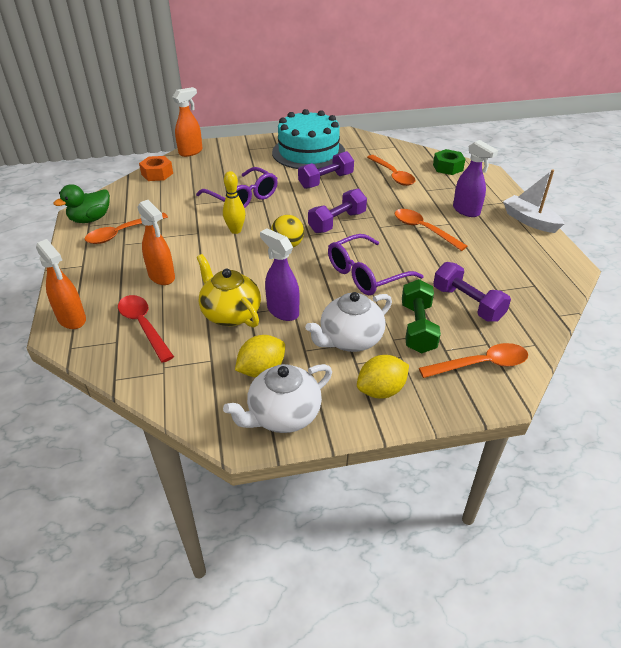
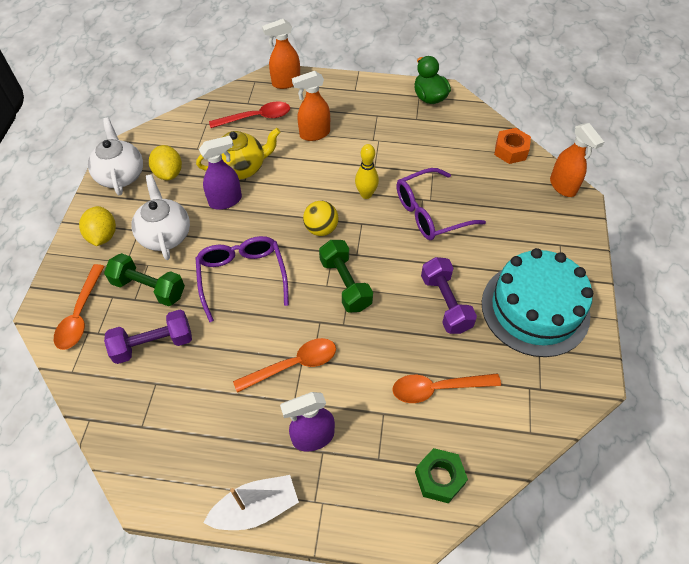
camera: 110 degrees right, 15 degrees up
orange spoon [85,212,168,244] -> none
purple dumbbell [308,189,367,233] -> green dumbbell [319,240,373,313]

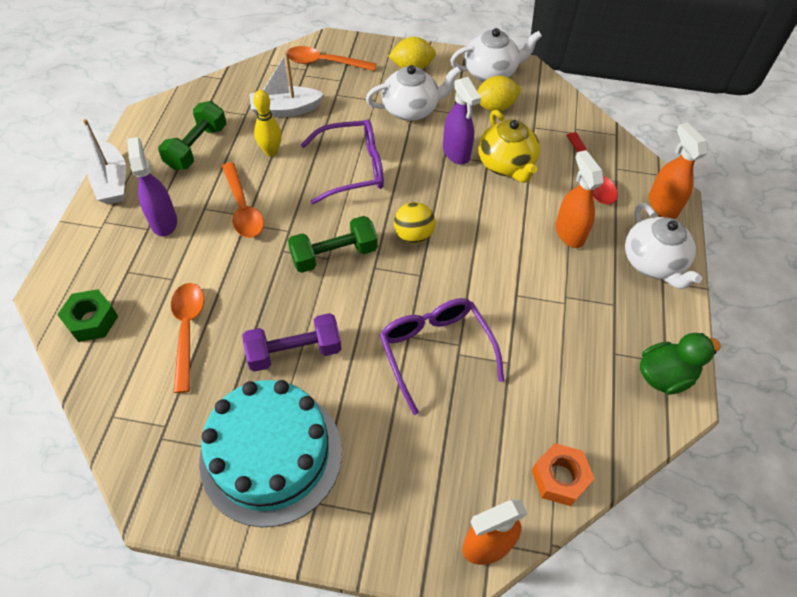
camera: 90 degrees right, 0 degrees up
green dumbbell [104,253,185,306] -> green dumbbell moved to [158,101,226,170]
purple dumbbell [104,310,192,364] -> white boat [249,52,324,118]
yellow bowling pin [355,144,379,199] -> yellow bowling pin moved to [253,90,282,157]
none -> white teapot [625,203,702,289]

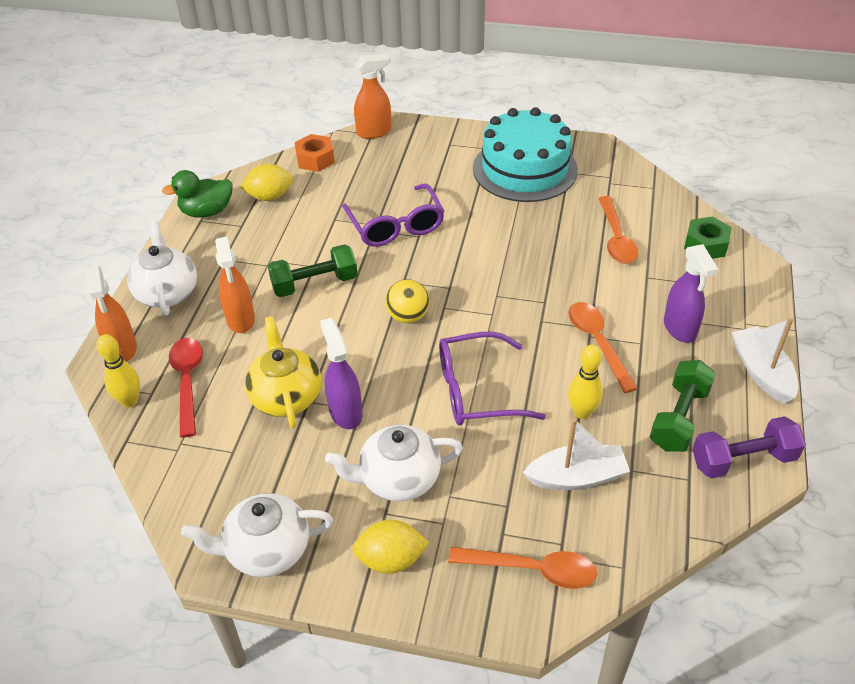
camera: 175 degrees left, 10 degrees down
purple dumbbell [243,313,341,372] -> purple dumbbell moved to [693,416,806,479]
green dumbbell [288,216,378,273] -> green dumbbell moved to [268,244,358,297]
yellow lemon [477,76,521,111] -> yellow lemon moved to [240,164,293,201]
none -> yellow bowling pin [97,334,140,408]

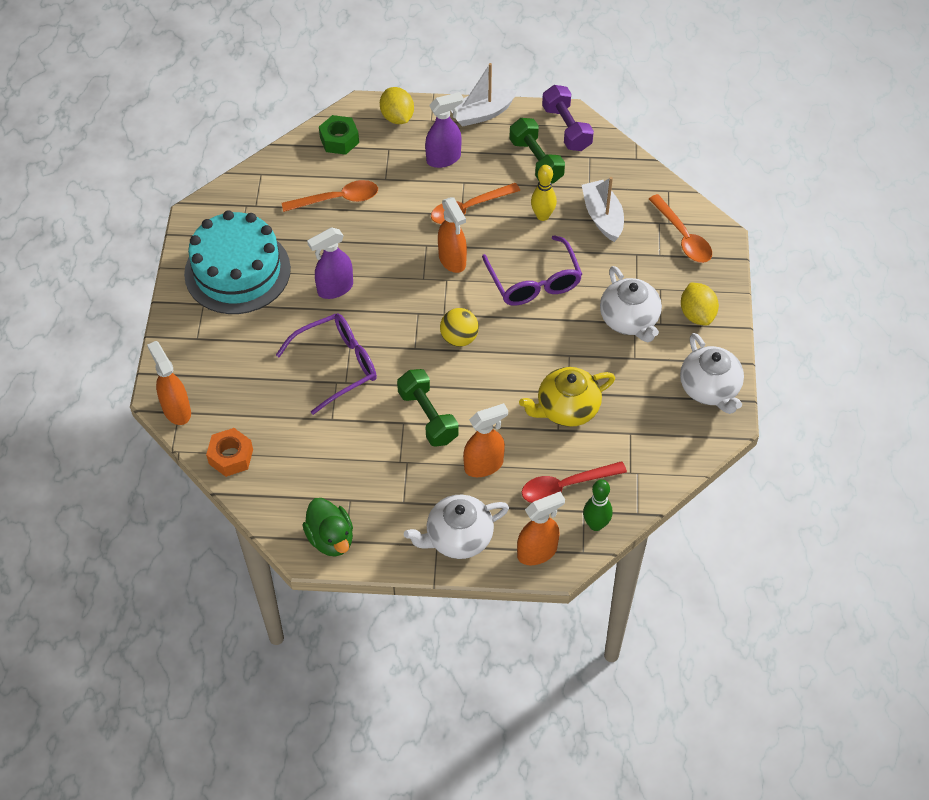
camera: 100 degrees left, 10 degrees up
yellow bowling pin [97,334,140,408] -> green bowling pin [583,479,613,531]
yellow lemon [240,164,293,201] -> yellow lemon moved to [380,87,414,124]
purple spray bottle [320,318,363,429] -> purple spray bottle moved to [307,228,353,299]
orange spoon [448,547,597,589] -> orange spoon turned 150 degrees clockwise [649,194,712,263]
green dumbbell [650,360,716,452] -> green dumbbell turned 45 degrees clockwise [509,118,565,184]
none -> orange spray bottle [438,197,467,273]

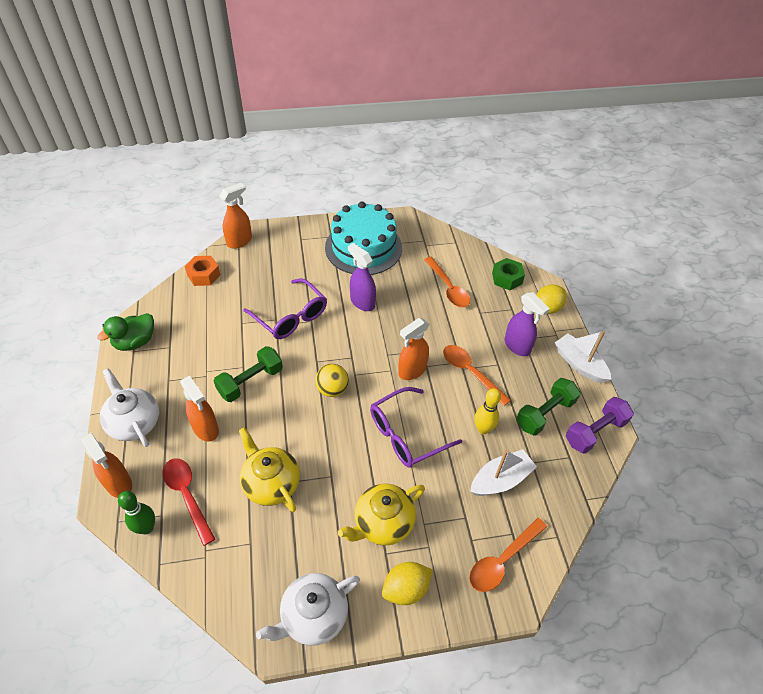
camera: 75 degrees right, 5 degrees down
white teapot [600,266,662,342] -> yellow teapot [338,484,425,545]

